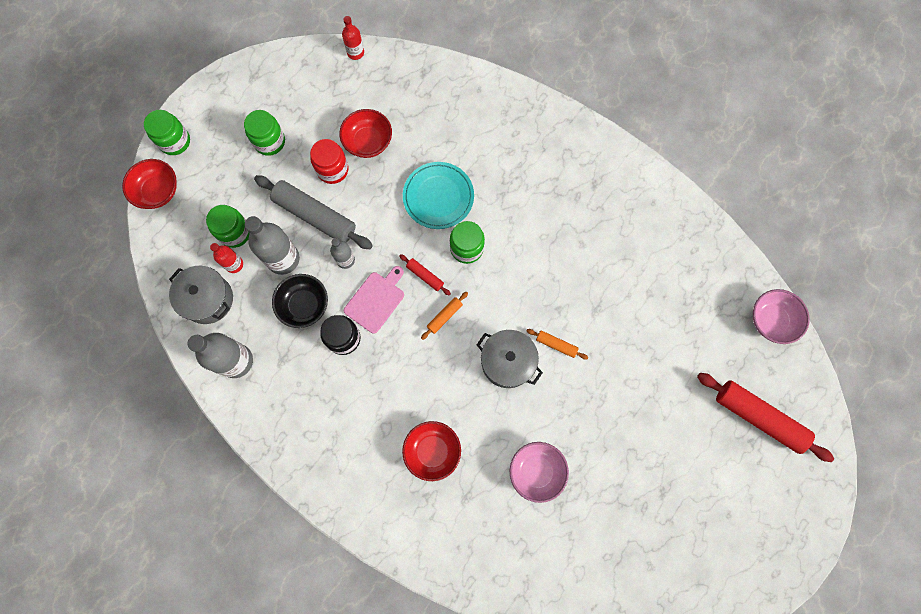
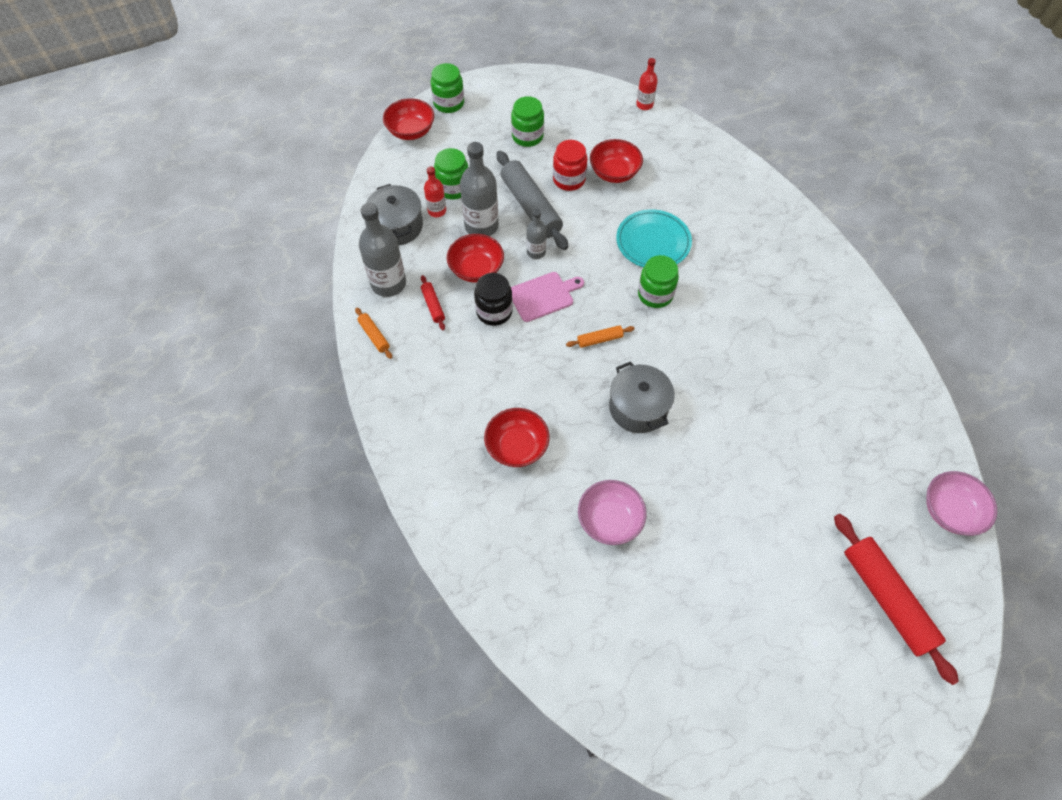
camera: 30 degrees right, 15 degrees down
black bowl [272,274,328,328] -> red bowl [447,234,504,283]
red rolling pin [400,254,451,295] -> red rolling pin moved to [421,275,445,330]
orange rolling pin [527,329,588,360] -> orange rolling pin moved to [355,308,392,359]

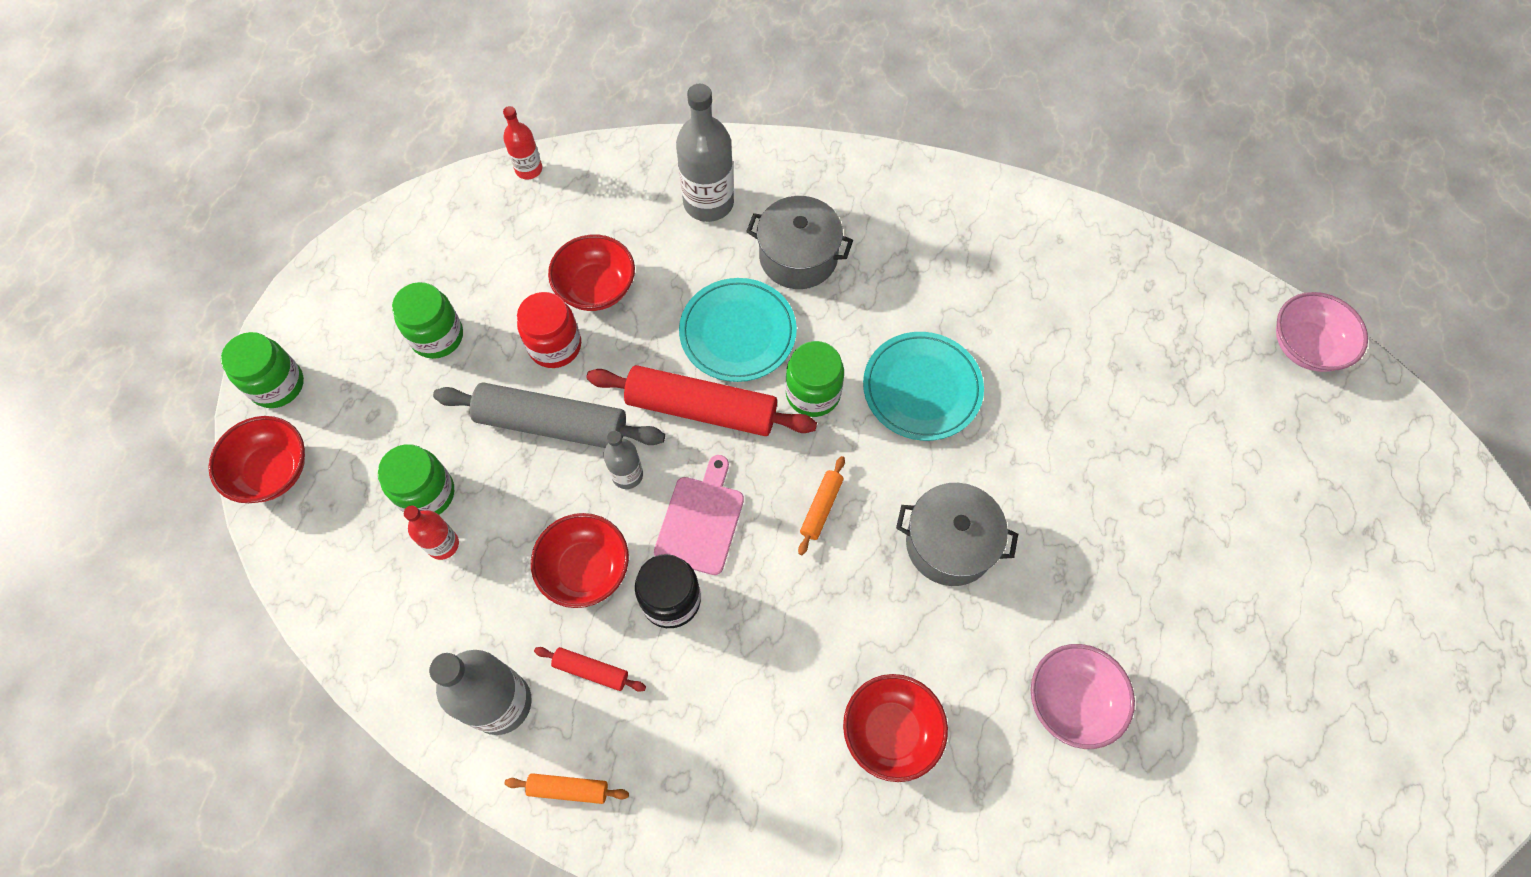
camera: 50 degrees left, 5 degrees up
grey pot [366,184,423,245] -> grey pot moved to [746,196,853,289]
grey bottle [460,142,499,236] -> grey bottle moved to [676,84,734,222]
red rolling pin [834,514,959,685] -> red rolling pin moved to [586,365,817,436]
none -> turquoise plate [863,332,984,441]

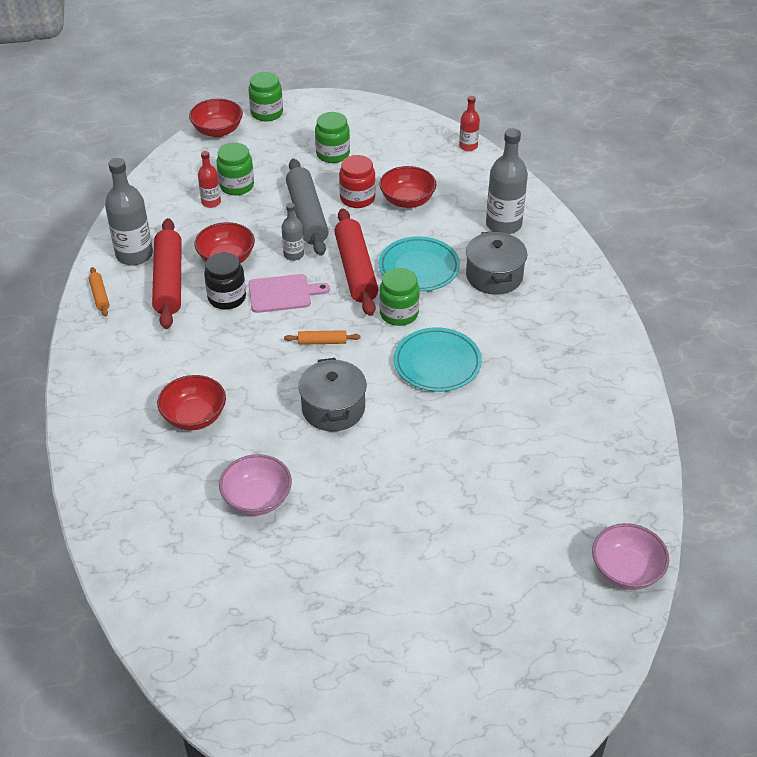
camera: 65 degrees right, 20 degrees down
red rolling pin [534,647,646,692] -> red rolling pin [152,218,182,329], size x2.18

